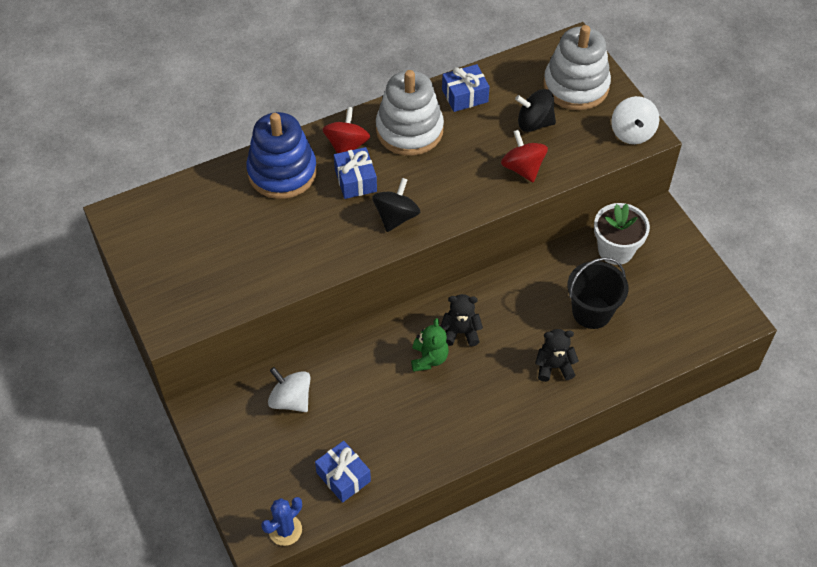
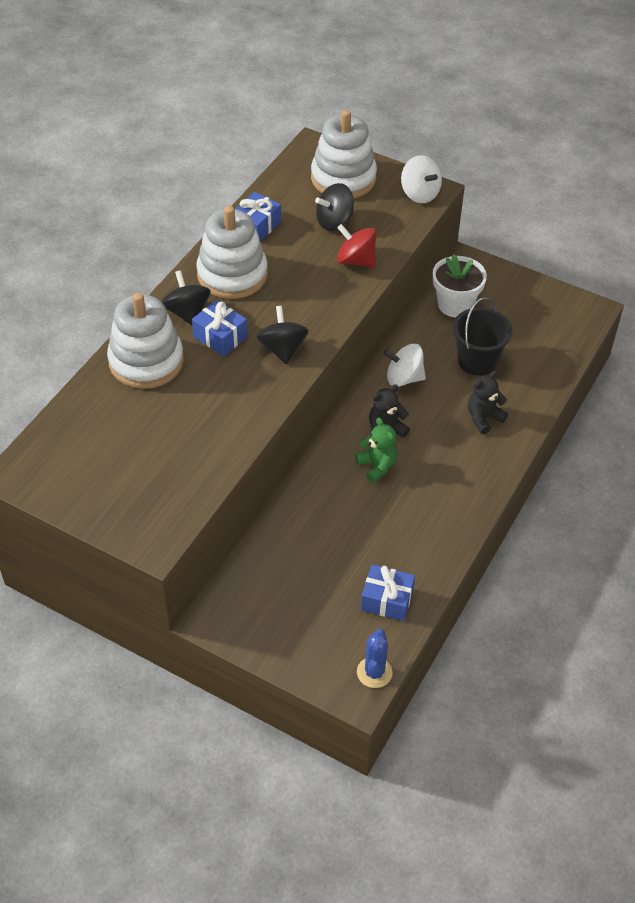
camera: 35 degrees left, 5 degrees down
blue stacking toy [246,112,317,199] -> white stacking toy [107,293,184,389]
white spinning top [268,367,310,412] -> white spinning top moved to [384,344,426,387]
red spinning top [322,107,370,153] -> black spinning top [162,270,211,325]

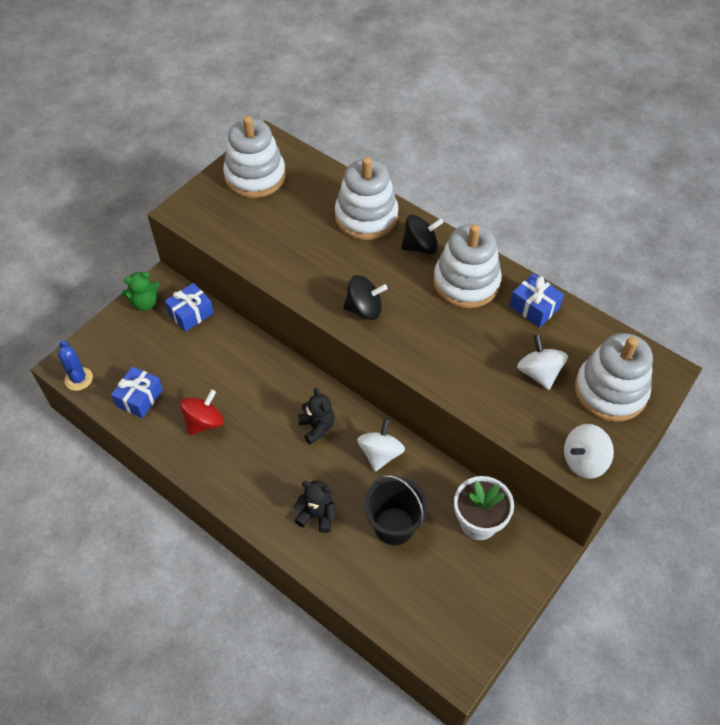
camera: 100 degrees right, 5 degrees up
blue gift [192,300,248,356] -> blue gift moved to [165,283,214,332]
black spinning top [315,183,354,231] -> white spinning top [517,334,568,390]
red spinning top [337,224,376,268] -> red spinning top moved to [180,389,224,435]
green teddy bear [355,418,398,483] -> green teddy bear moved to [122,272,159,311]
blue cactus [357,629,392,688] -> blue cactus turned 45 degrees clockwise [58,340,93,391]
black teddy bear [468,371,508,434] -> black teddy bear turned 45 degrees counterclockwise [293,480,336,533]
none -> white stacking toy [223,116,286,198]

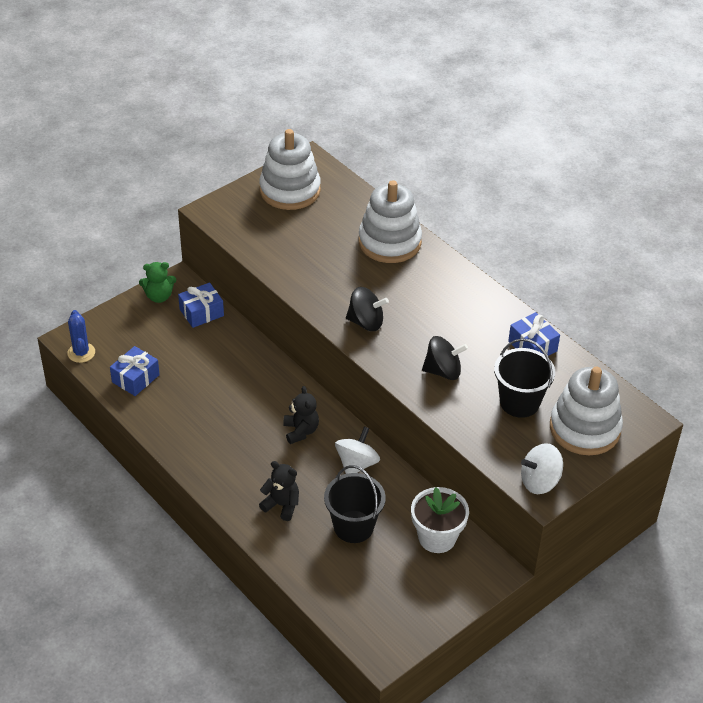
camera: 10 degrees right, 10 degrees down
red spinning top [180,389,224,435] -> none
black spinning top [401,215,444,255] -> black spinning top moved to [422,336,468,380]
white stacking toy [433,224,502,308] -> none
white spinning top [517,334,568,390] -> black bucket [494,338,555,418]

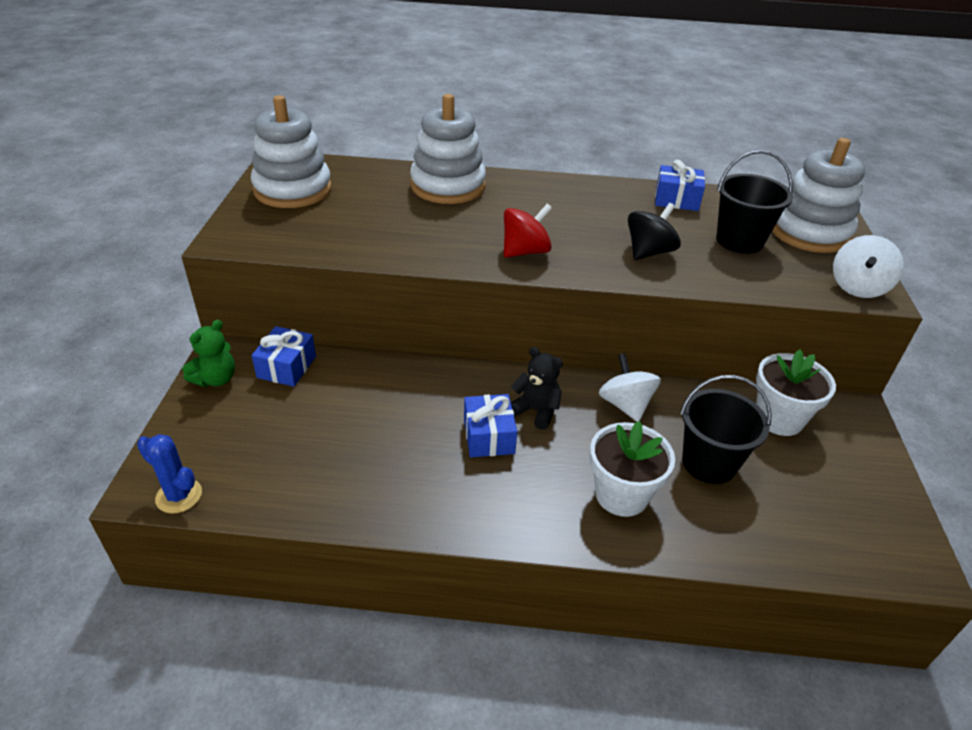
camera: 45 degrees left, 5 degrees down
blue gift [110,346,160,396] -> blue gift moved to [464,394,517,457]
black teddy bear [259,461,299,521] -> white flower pot [590,421,675,517]
black spinning top [346,287,389,331] -> red spinning top [504,204,552,258]

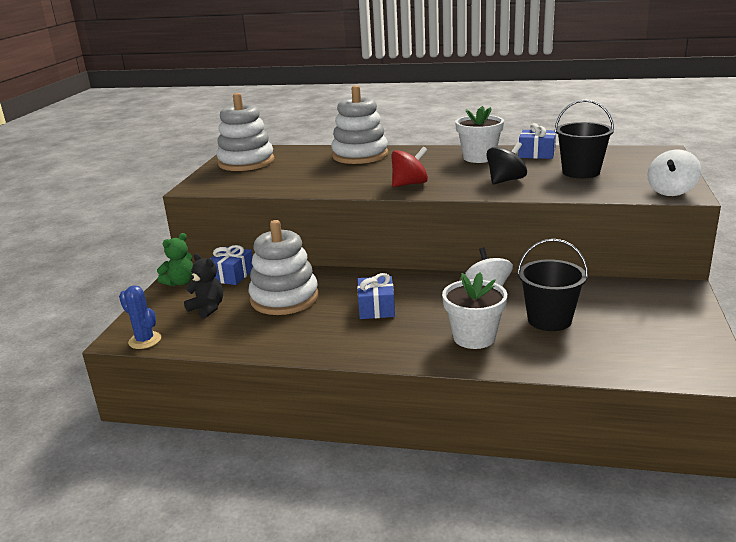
camera: 10 degrees right, 15 degrees down
black teddy bear [511,347,563,430] -> black teddy bear moved to [184,254,223,319]
white flower pot [756,349,836,436] -> white flower pot moved to [455,106,504,163]
white stacking toy [772,138,865,253] -> white stacking toy moved to [248,220,319,315]

